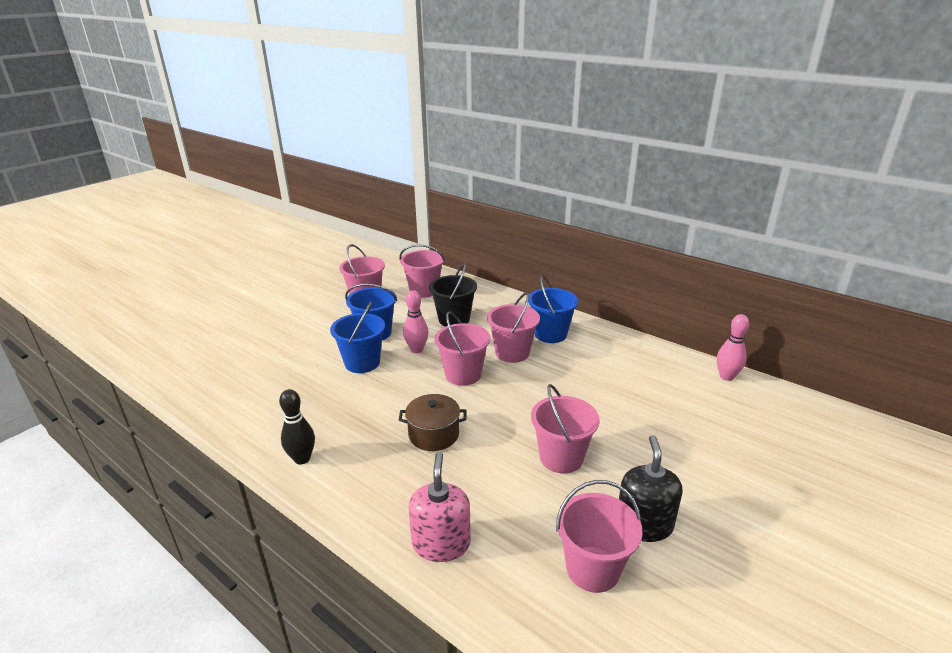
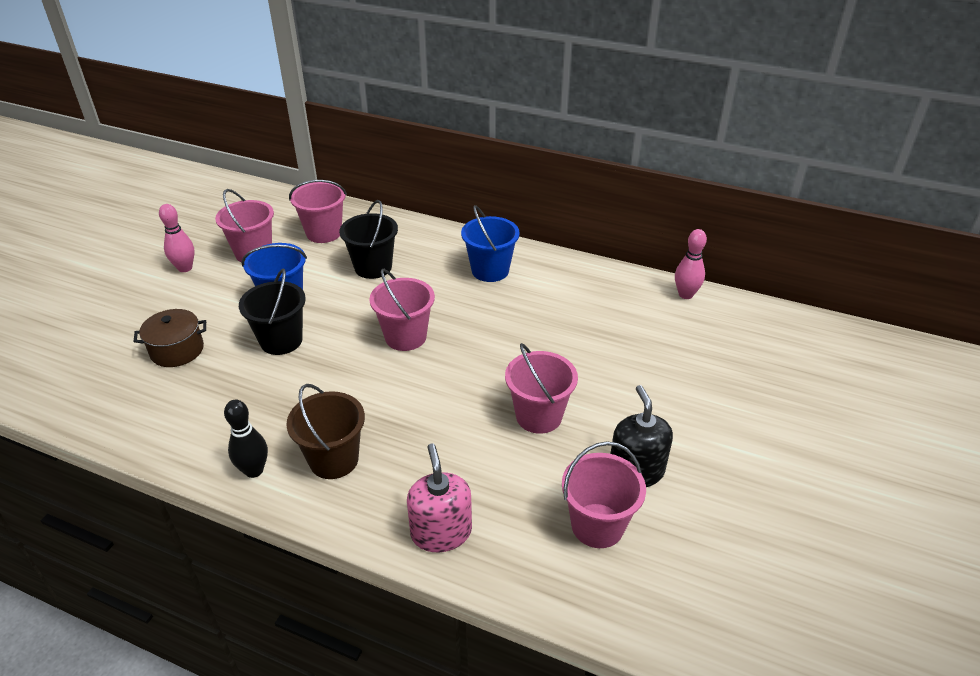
camera: 15 degrees left, 10 degrees up
blue bucket [330,302,385,373] -> black bucket [239,269,306,355]
brown pot [399,394,466,451] -> brown pot moved to [134,309,206,367]
pink bowling pin [403,290,429,353] -> pink bowling pin moved to [159,204,195,272]
pink bucket [487,292,540,363] -> none
none -> brown bucket [286,384,365,479]

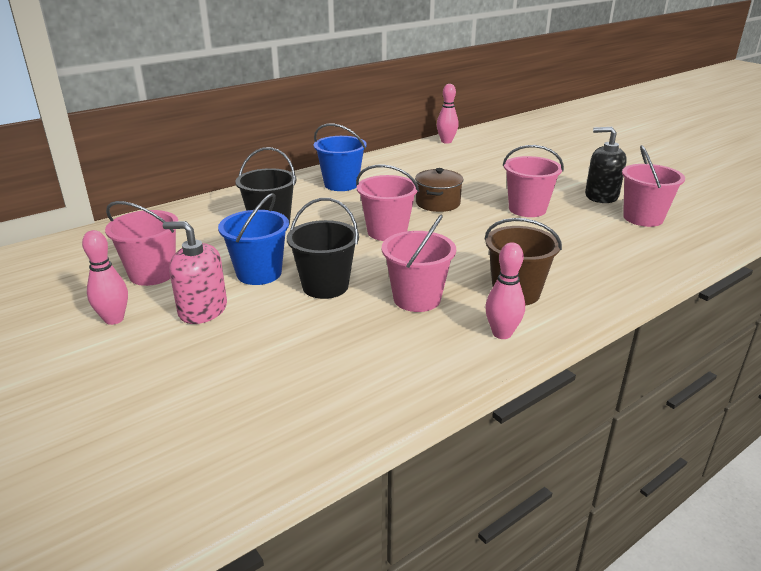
camera: 60 degrees left, 10 degrees down
brown pot [134,309,206,367] -> brown pot moved to [415,168,464,212]
black bowling pin [224,399,268,478] -> pink bowling pin [485,242,525,339]
pink bucket [289,180,347,243] -> pink bucket moved to [382,215,456,312]
pink soap dispenser [407,443,472,552] -> pink soap dispenser moved to [163,221,227,324]

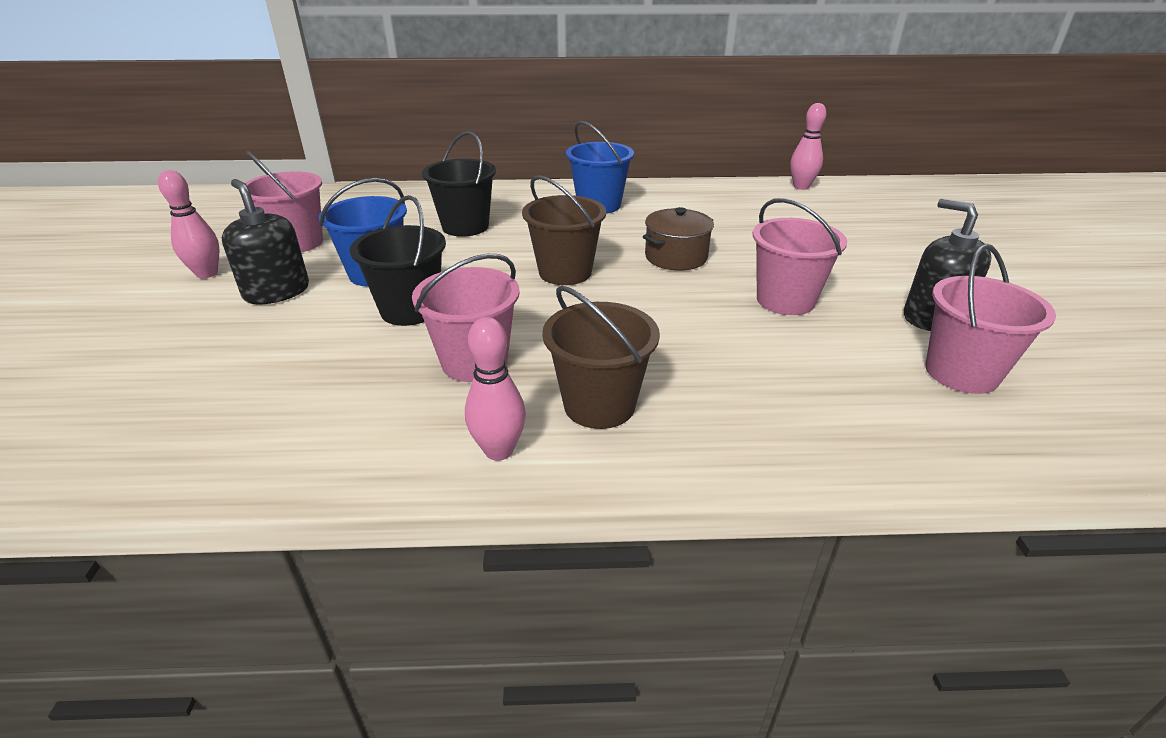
camera: 35 degrees right, 5 degrees up
pink soap dispenser [163,221,227,324] -> black soap dispenser [222,179,309,304]
pink bucket [356,165,419,241] -> brown bucket [522,175,606,285]

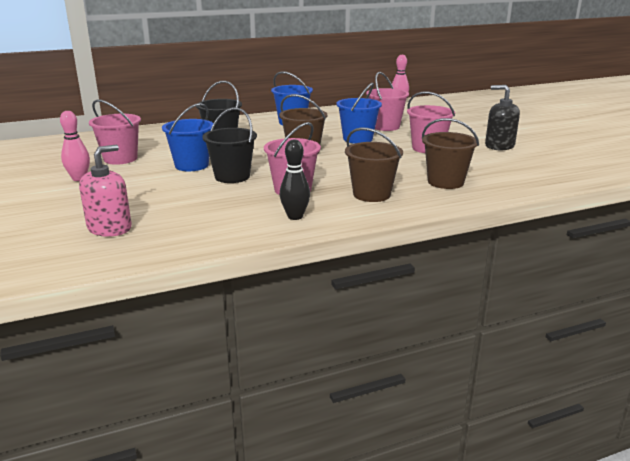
camera: 20 degrees left, 10 degrees down
black soap dispenser [222,179,309,304] -> none
pink bowling pin [465,317,526,461] -> none
brown pot [643,207,714,271] -> blue bucket [336,82,382,144]
pink bucket [925,244,1056,394] -> pink bucket moved to [366,72,409,131]
none -> pink soap dispenser [79,144,132,237]
none -> black bowling pin [280,140,310,220]
none -> brown bucket [422,118,479,189]

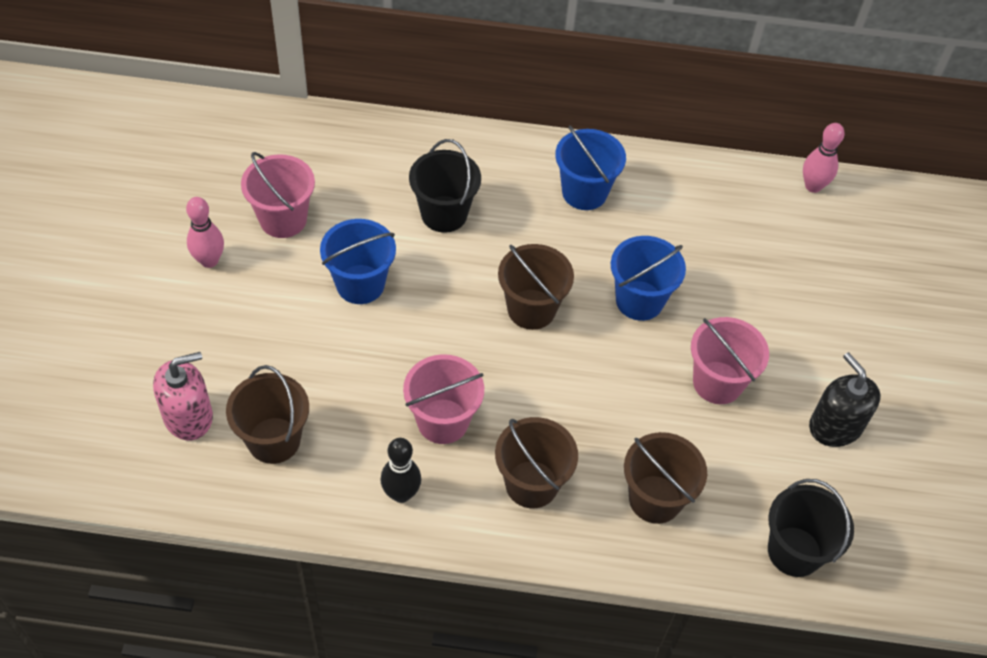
camera: 25 degrees right, 30 degrees up
black bucket [202,107,257,183] -> black bucket moved to [768,479,854,577]
pink bucket [366,72,409,131] -> none
none -> brown bucket [226,365,309,464]

